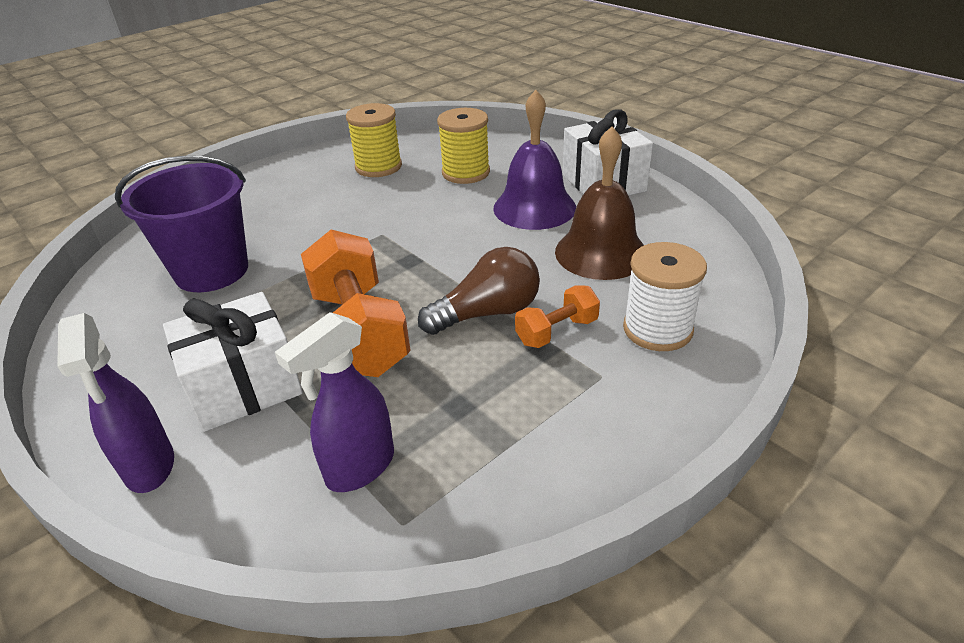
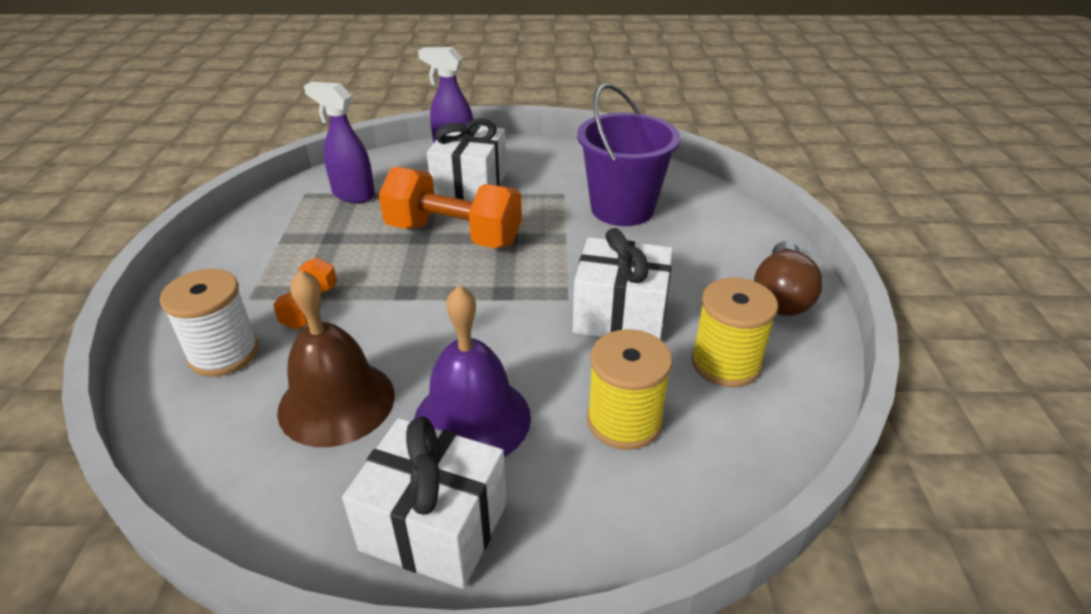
camera: 130 degrees right, 0 degrees up
purple spray bottle [275,312,394,492] -> purple spray bottle turned 60 degrees counterclockwise [304,82,375,203]
brown light bulb [418,247,540,335] -> brown light bulb moved to [754,241,823,316]
none -> white gift [573,228,673,340]

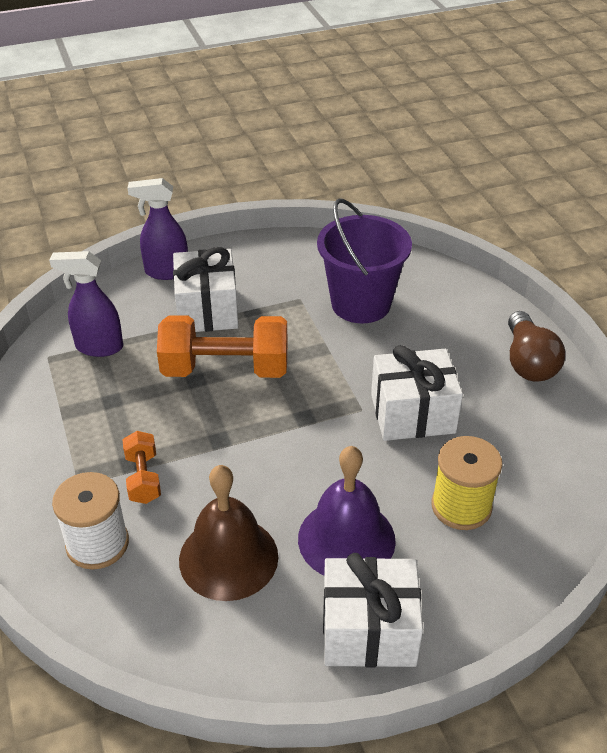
camera: 20 degrees left, 5 degrees up
yellow spool [691,278,778,387] -> none

